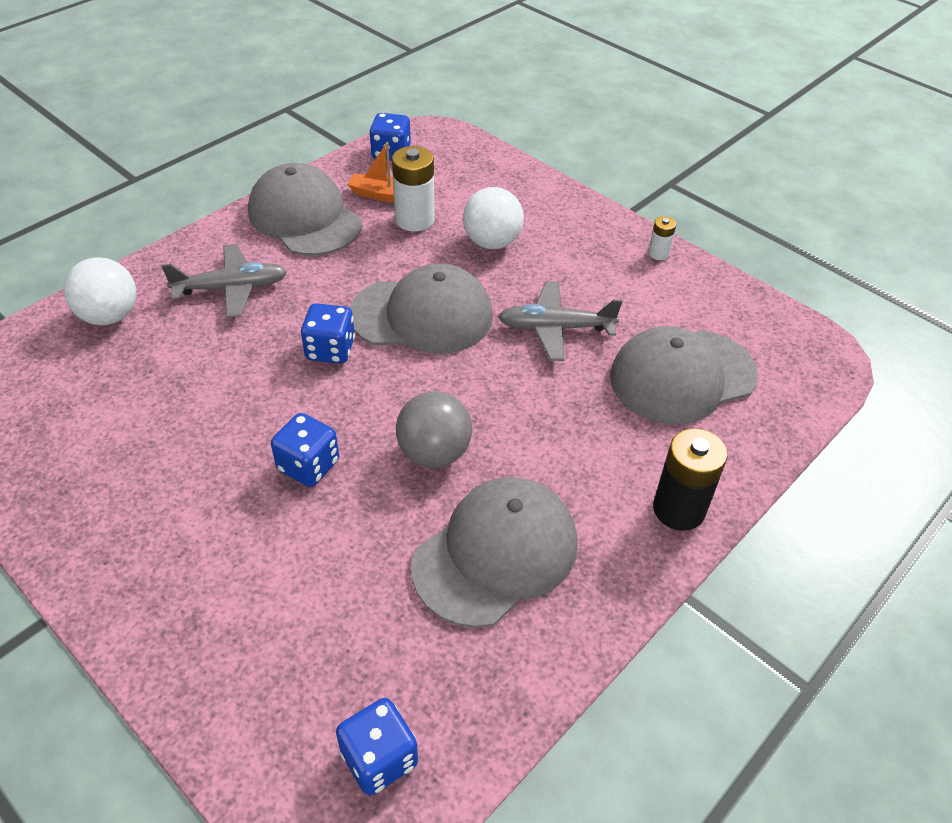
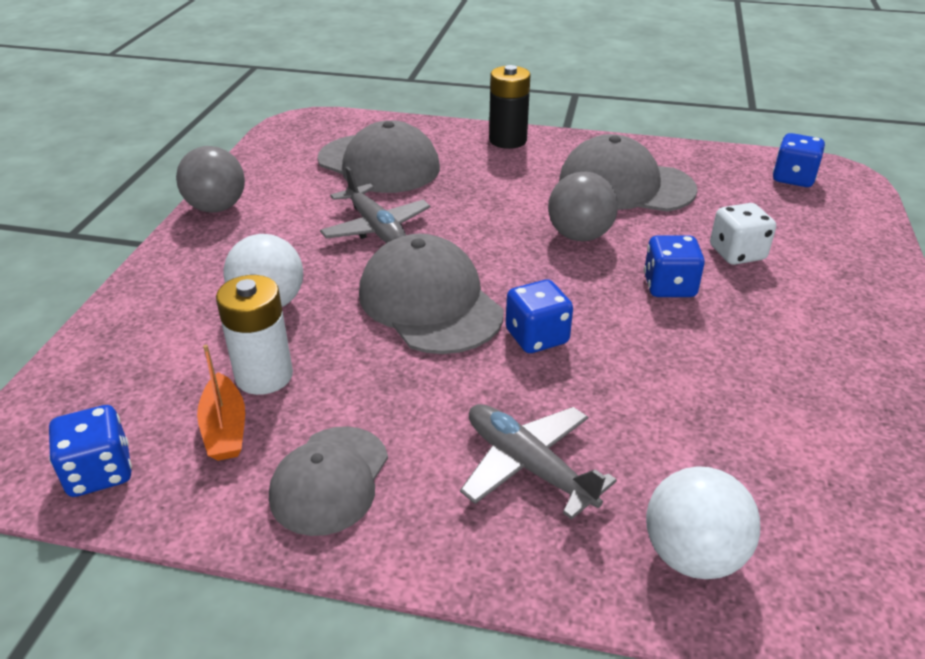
camera: 120 degrees left, 10 degrees down
grey cap [248,163,362,256] -> grey cap [269,426,388,536], size x0.65
white battery [648,216,676,260] -> grey ball [176,146,245,213]
none -> white dice [710,203,776,265]

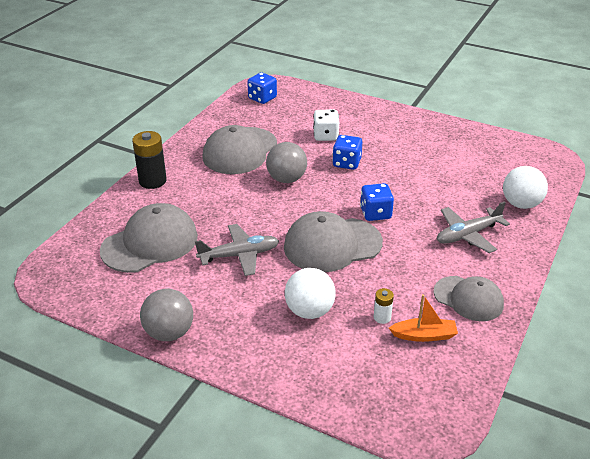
camera: 75 degrees left, 0 degrees up
blue dice [49,405,132,497] -> none
white battery [216,275,293,395] -> white battery [374,288,394,324], size x0.52

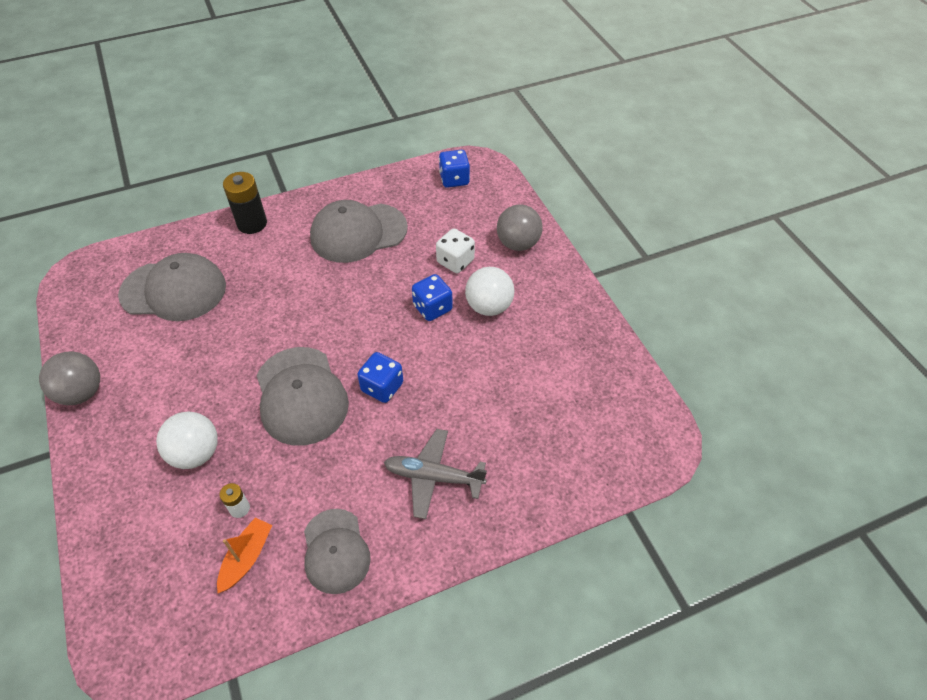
camera: 40 degrees right, 15 degrees up
grey plane [195,224,279,276] -> none
grey ball [266,142,307,183] -> grey ball moved to [497,204,543,251]
grey cap [284,211,383,272] -> grey cap turned 135 degrees counterclockwise [257,347,349,446]
orange boat [389,294,458,342] -> orange boat turned 105 degrees counterclockwise [217,518,272,593]
white ball [503,166,548,209] -> white ball moved to [465,267,514,316]

